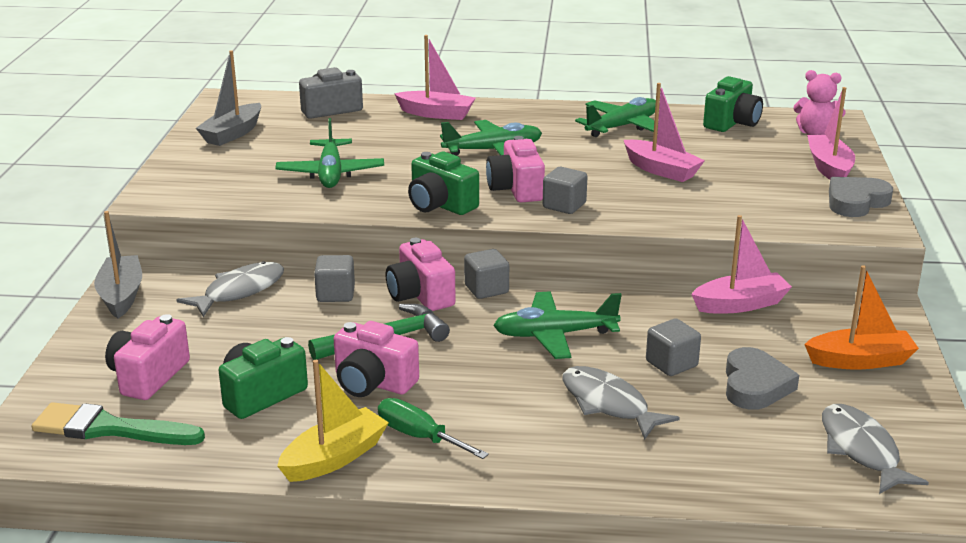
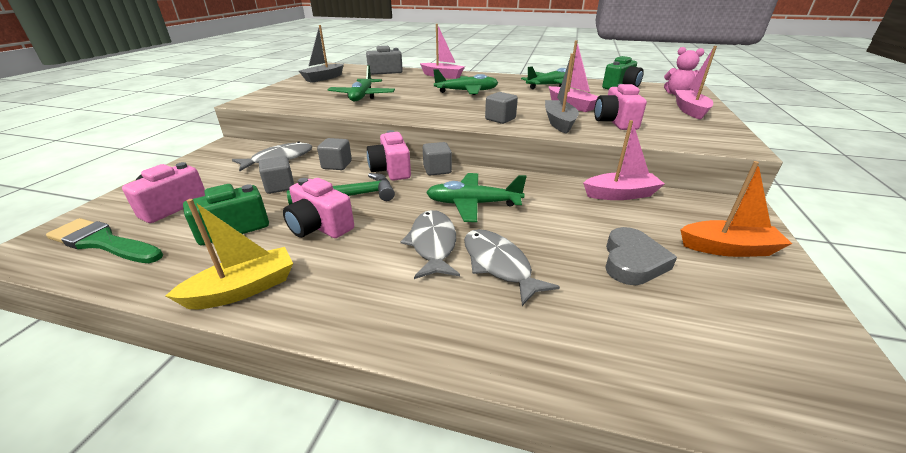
camera: 10 degrees right, 5 degrees up
grey boat [94,211,142,318] -> grey boat moved to [545,53,579,134]
green screwdriver [378,398,489,459] -> none
green camera [408,152,479,215] -> none
pink camera [486,136,545,202] -> pink camera moved to [594,84,647,130]
grey cube [646,319,701,376] -> grey cube moved to [259,156,294,194]
grey fish [822,404,929,494] -> grey fish moved to [401,210,460,279]
grey heart [829,177,893,217] -> none

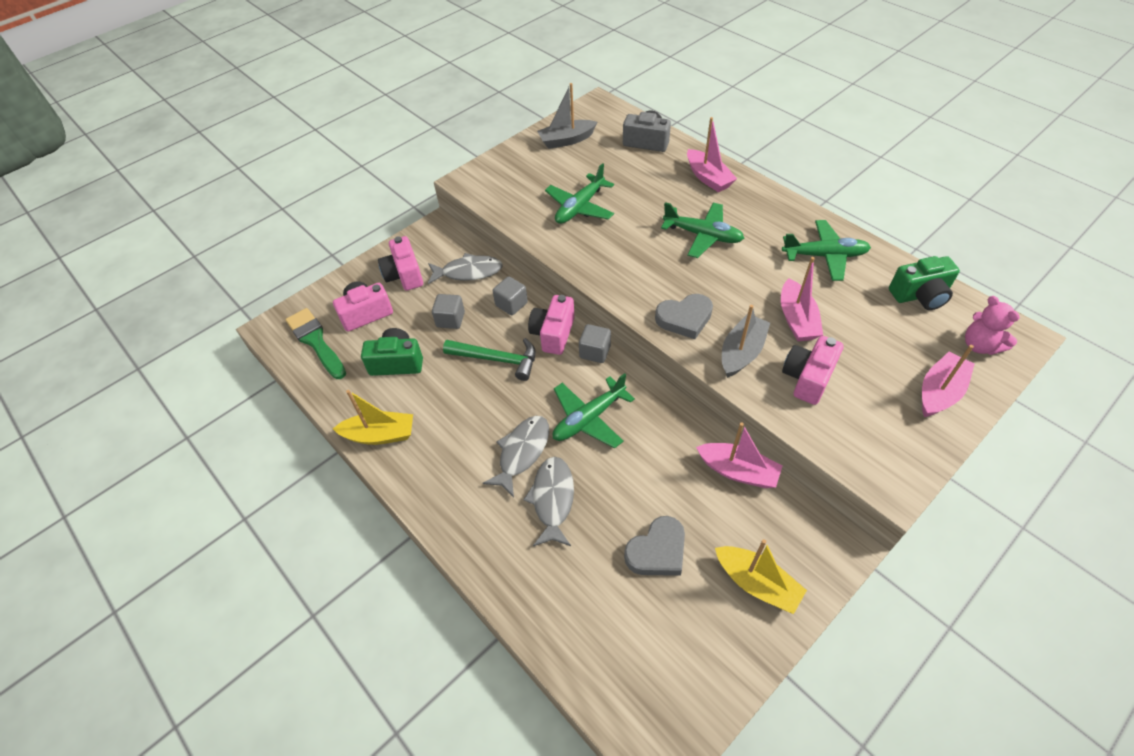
camera: 35 degrees right, 20 degrees up
pink camera [283,178,354,238] -> pink camera moved to [378,236,423,291]
green plane [426,173,527,222] -> green plane turned 75 degrees counterclockwise [553,373,635,448]
grey cube [485,92,518,124] -> grey heart [655,294,713,339]
orange boat [681,161,792,257] -> yellow boat [715,539,807,614]

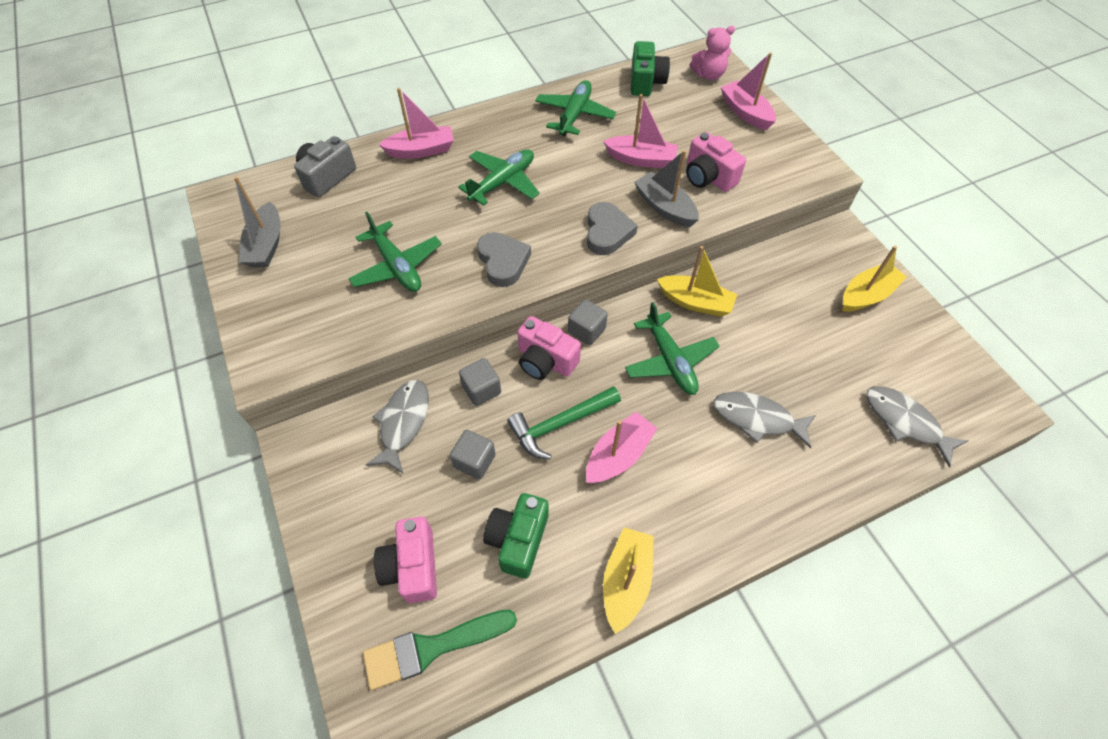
camera: 75 degrees left, 5 degrees up
pink camera [378,236,423,291] -> none
green hammer [443,338,536,381] -> green hammer turned 150 degrees counterclockwise [507,386,621,460]
grey fish [483,416,549,497] -> grey fish moved to [866,386,968,467]
grey heart [624,516,685,576] -> grey heart moved to [477,232,531,287]
pink boat [696,423,782,488] -> pink boat moved to [586,412,658,483]
none -> yellow boat [657,246,737,317]

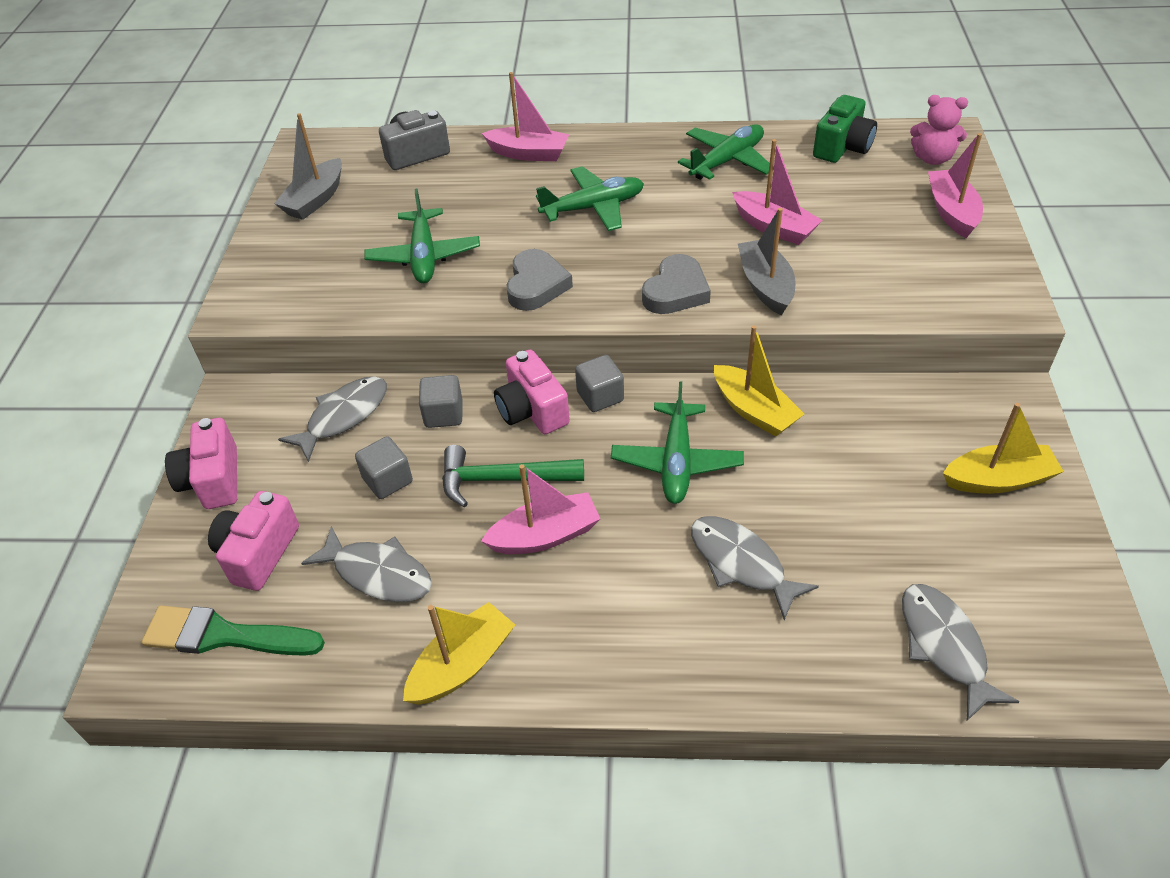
camera: 30 degrees right, 10 degrees down
green camera [483,493,549,579] -> grey fish [301,526,432,602]
pink camera [686,132,746,192] -> pink camera moved to [165,418,237,509]

